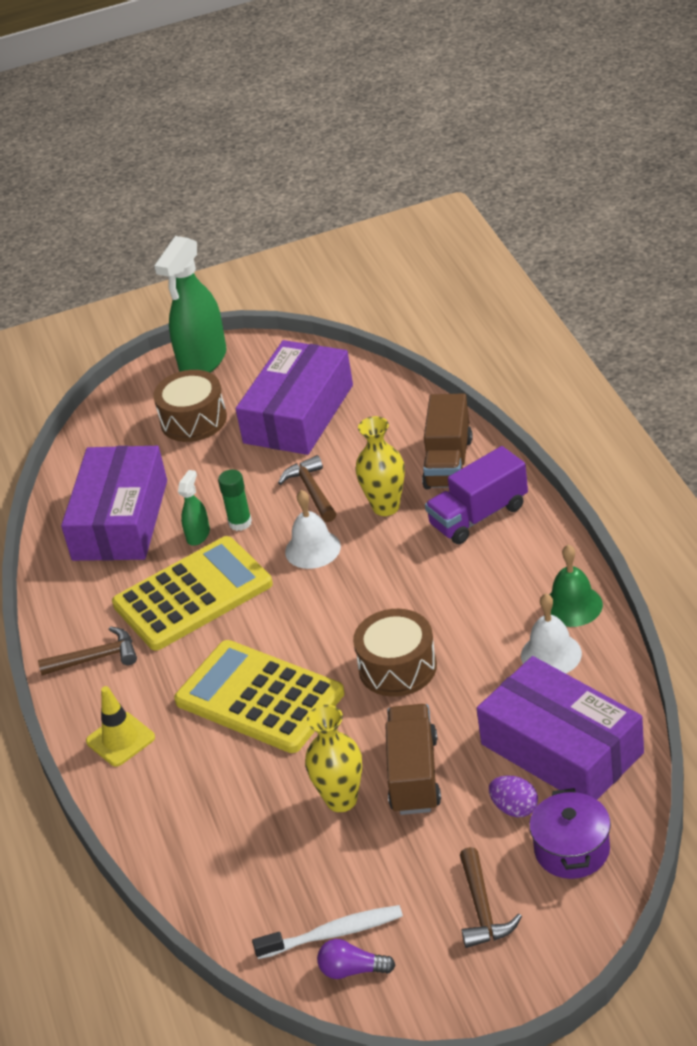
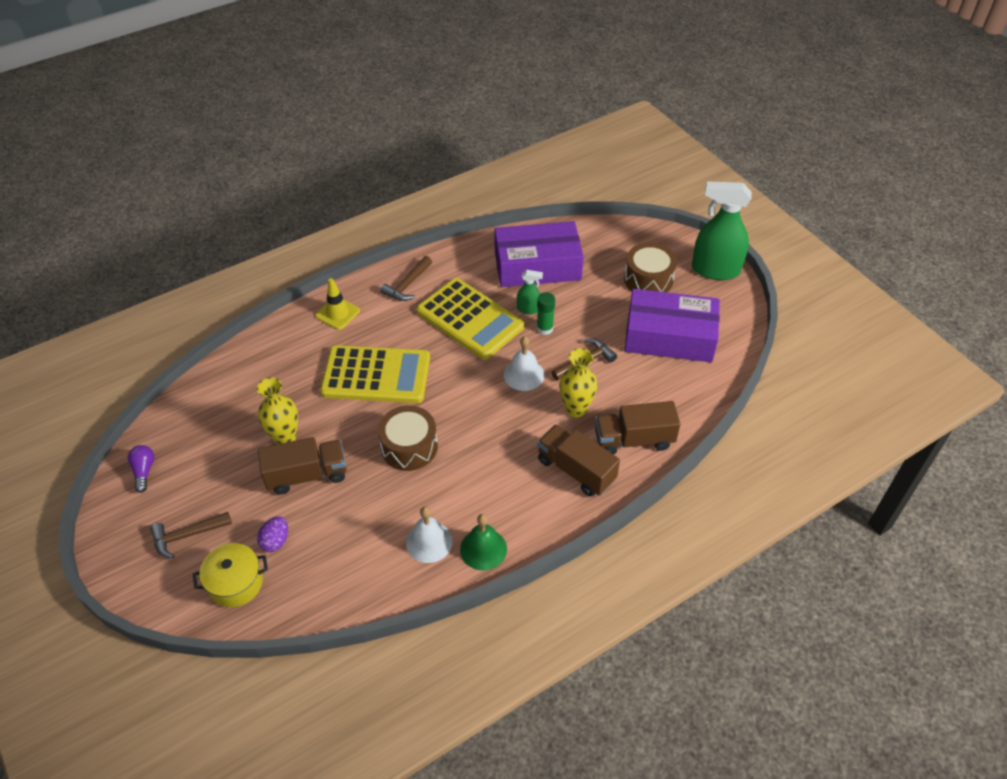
camera: 70 degrees right, 10 degrees up
brown hammer [38,627,137,675] -> brown hammer turned 60 degrees clockwise [380,256,432,301]
yellow calculator [174,640,344,753] -> yellow calculator turned 75 degrees clockwise [320,345,430,403]
white toothbrush [252,905,403,959] -> none
purple truck [425,446,528,544] -> brown truck [537,424,620,497]
purple box [477,656,644,800] -> none
purple pot [529,788,611,879] -> yellow pot [193,543,268,607]

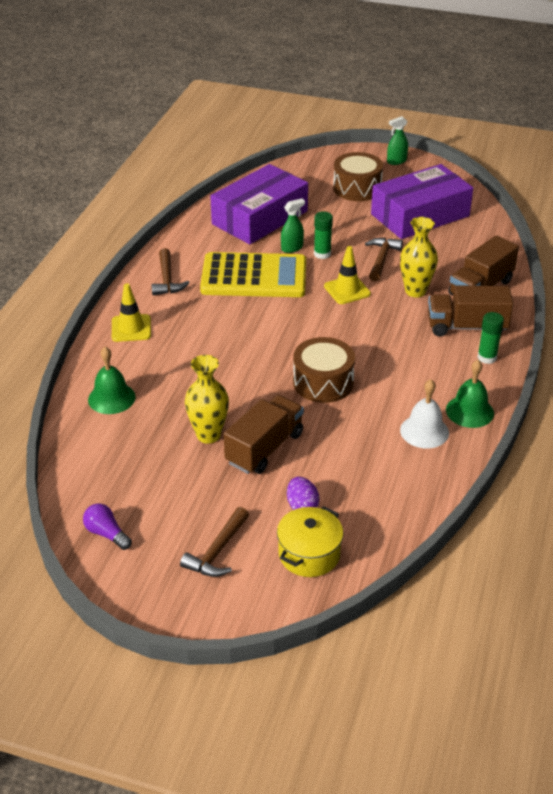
camera: 40 degrees left, 10 degrees down
yellow calculator [320,345,430,403] -> none
white bell [504,336,544,391] -> yellow traffic cone [324,246,371,304]
green spray bottle [692,181,752,280] -> green spray bottle [387,116,408,165], size x0.46
none -> green bell [88,347,135,414]
none -> green glue stick [477,312,504,364]

